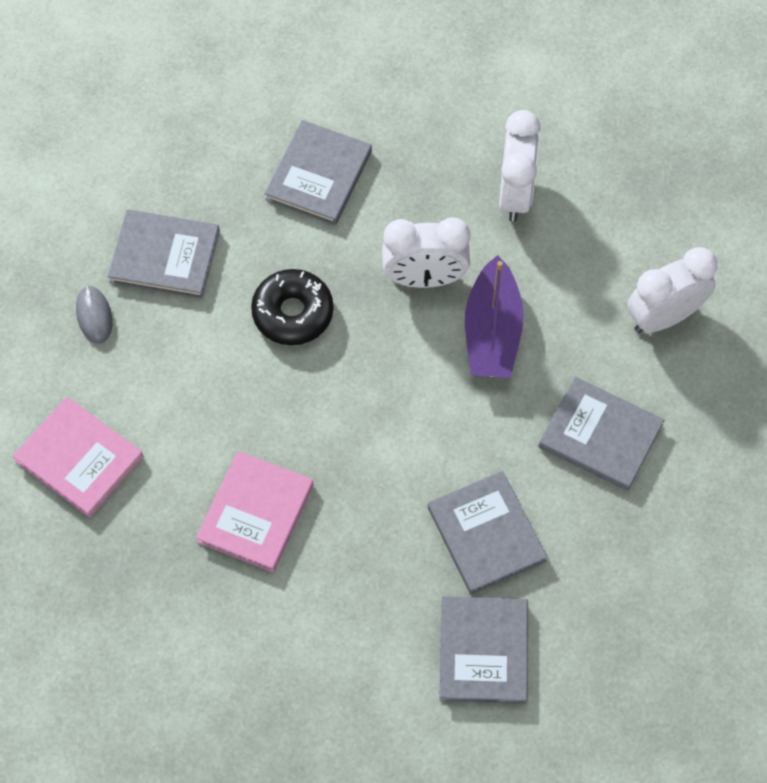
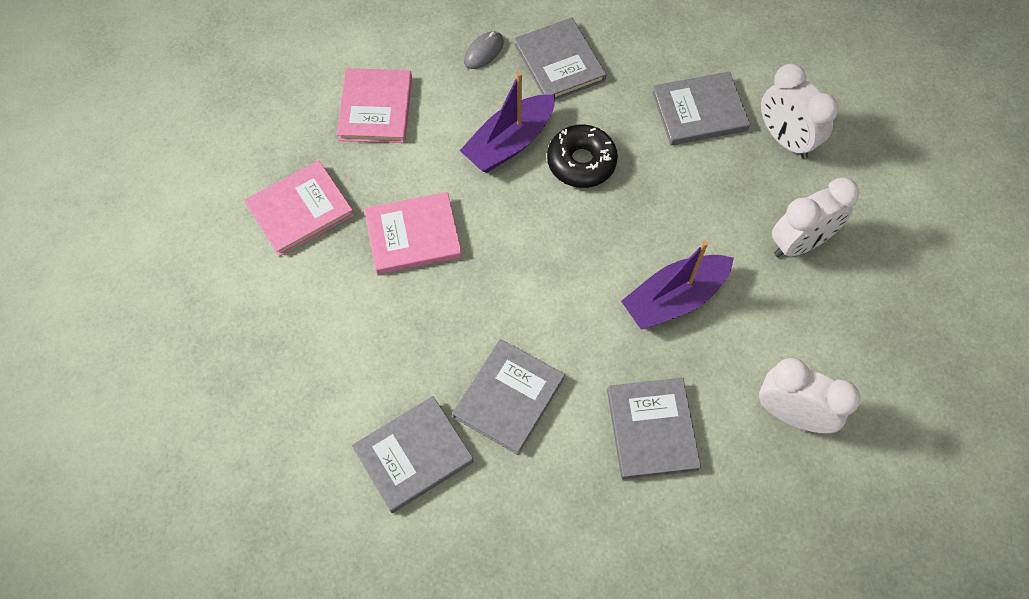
camera: 55 degrees right, 0 degrees up
white clock [382,217,470,288] -> white clock moved to [761,64,839,159]
none -> pink book [245,161,354,257]
none -> purple boat [460,72,555,173]

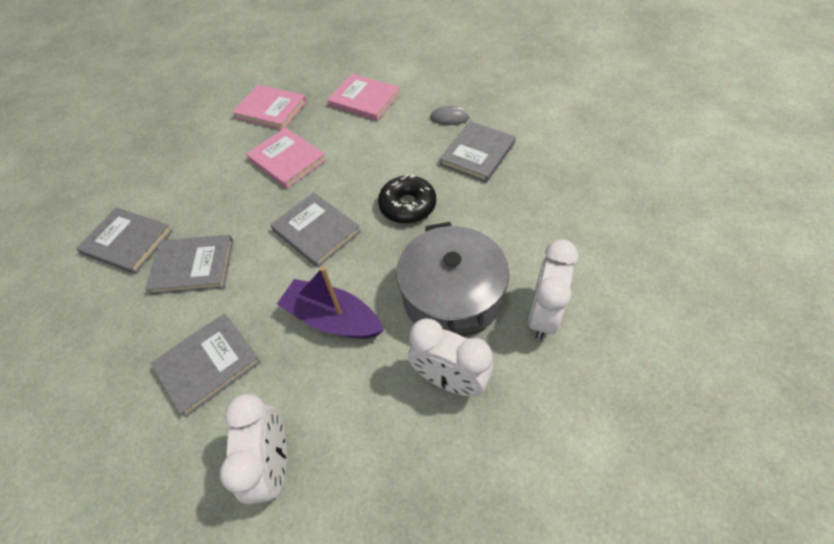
camera: 60 degrees right, 10 degrees down
pink book [337,68,412,143] -> pink book turned 60 degrees clockwise [327,74,400,121]
purple boat [460,72,555,173] -> none
grey book [652,71,750,145] -> grey book moved to [270,192,361,267]
none -> grey pot [396,222,509,338]

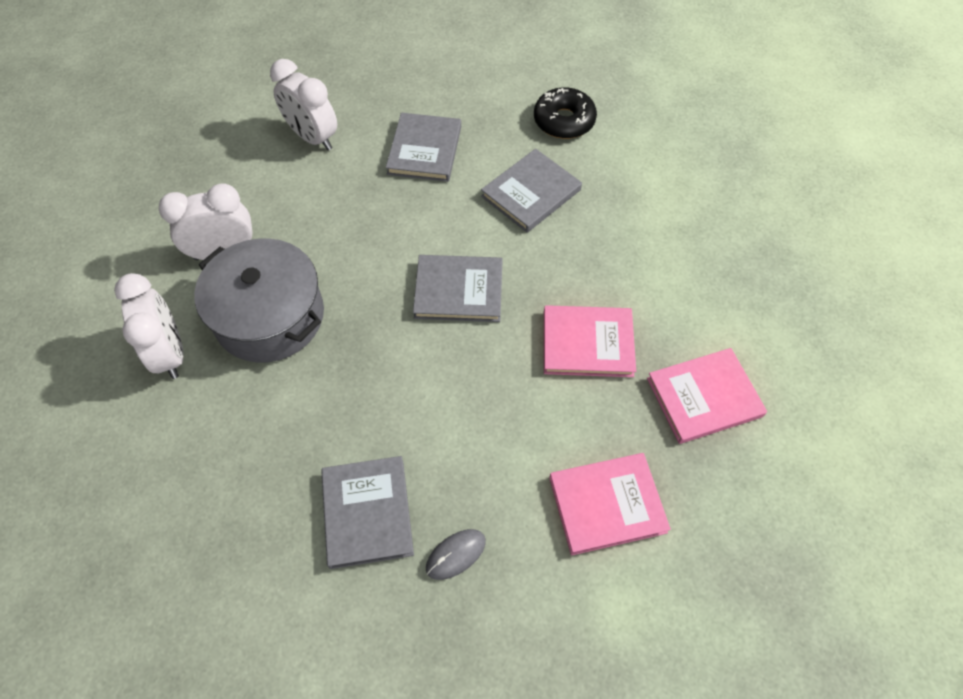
camera: 135 degrees right, 5 degrees up
grey book [76,207,173,274] -> none
purple boat [277,267,384,339] -> none
black donut [378,174,436,224] -> black donut moved to [534,87,597,139]

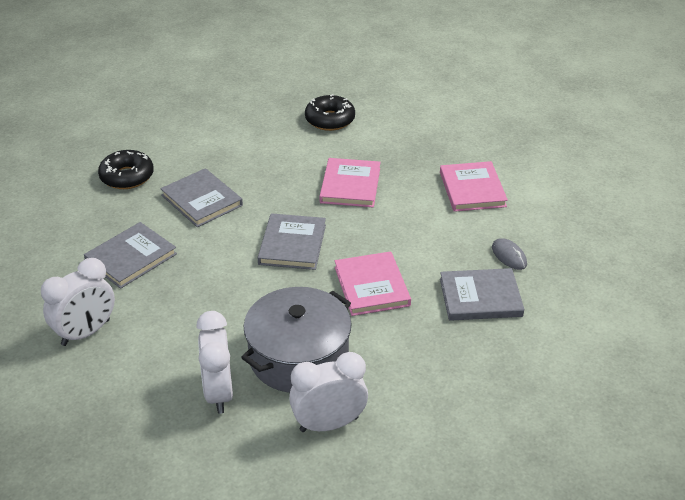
camera: 85 degrees left, 20 degrees down
grey book [386,113,461,182] -> grey book turned 60 degrees counterclockwise [84,222,177,289]
pink book [647,348,767,444] -> pink book moved to [335,251,411,316]
none -> black donut [305,94,355,131]

